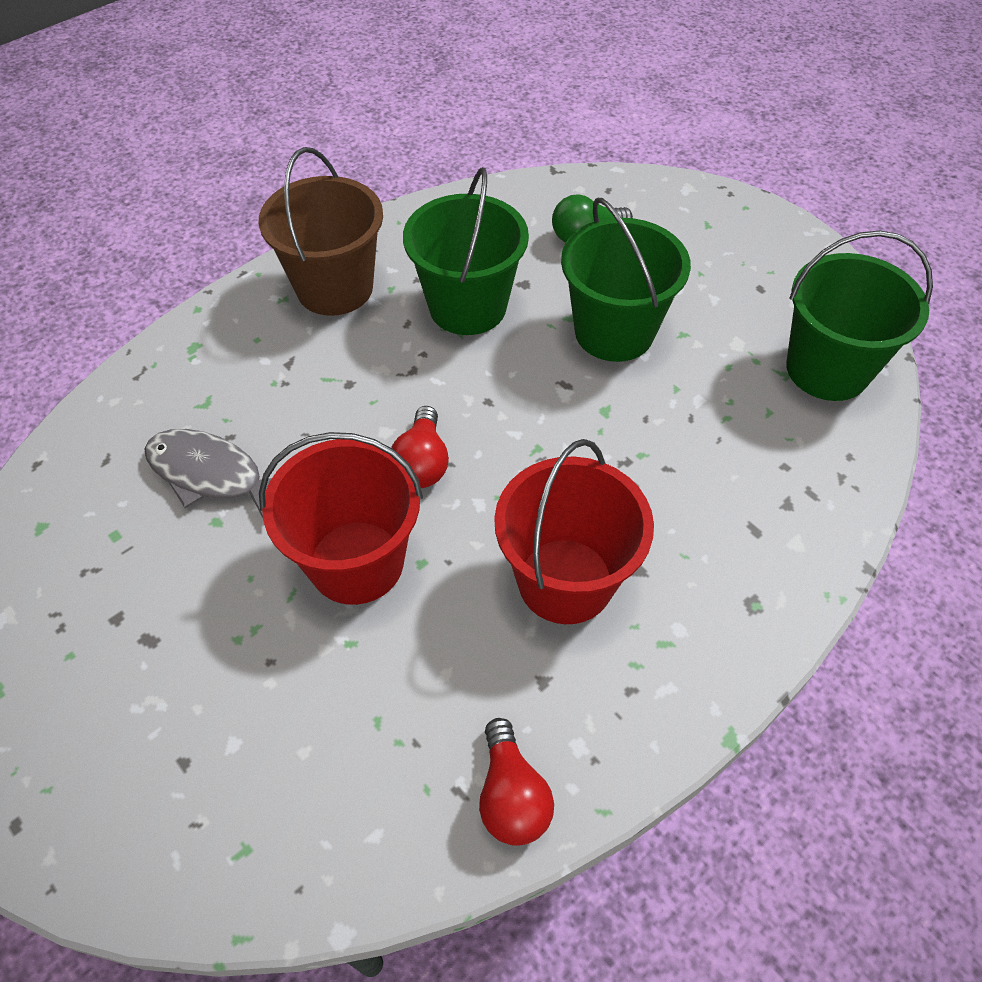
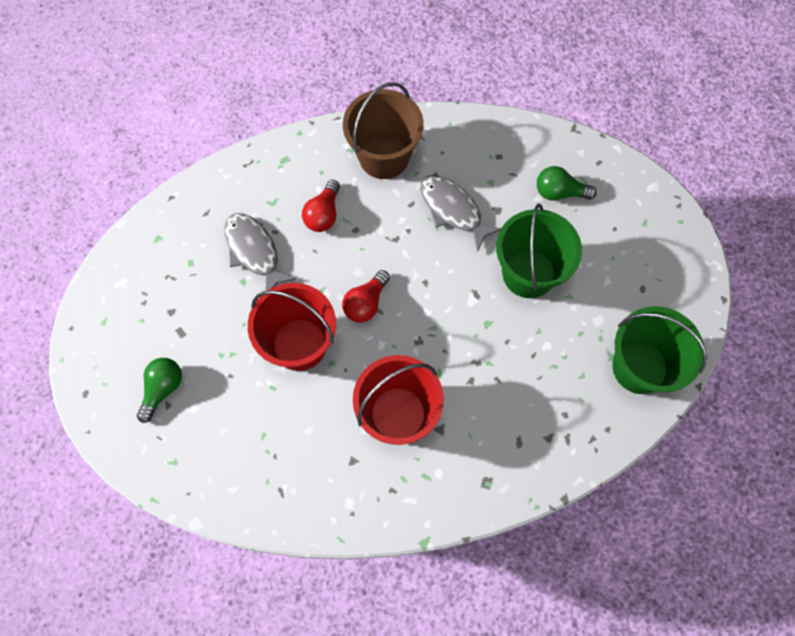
camera: 30 degrees right, 15 degrees up
green bucket [403,167,529,335] -> grey fish [421,175,501,252]
red light bulb [479,718,554,846] -> red light bulb moved to [302,180,340,232]
none -> green light bulb [137,358,182,423]

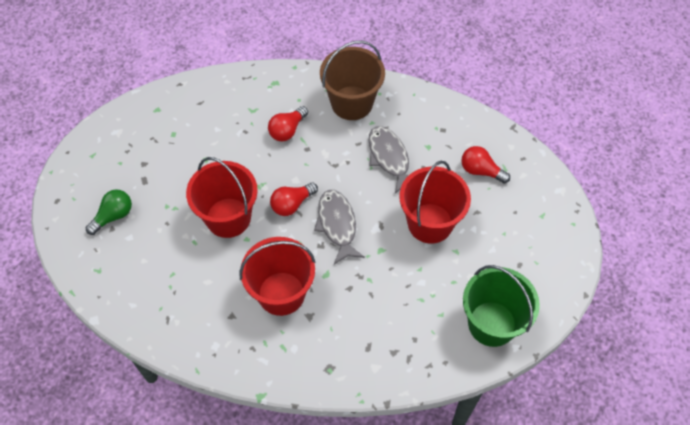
camera: 20 degrees right, 10 degrees down
grey fish [224,213,297,291] -> grey fish moved to [314,190,365,264]
green bucket [496,203,582,298] -> red bucket [399,161,471,244]
green light bulb [537,166,597,201] -> red light bulb [461,146,510,184]

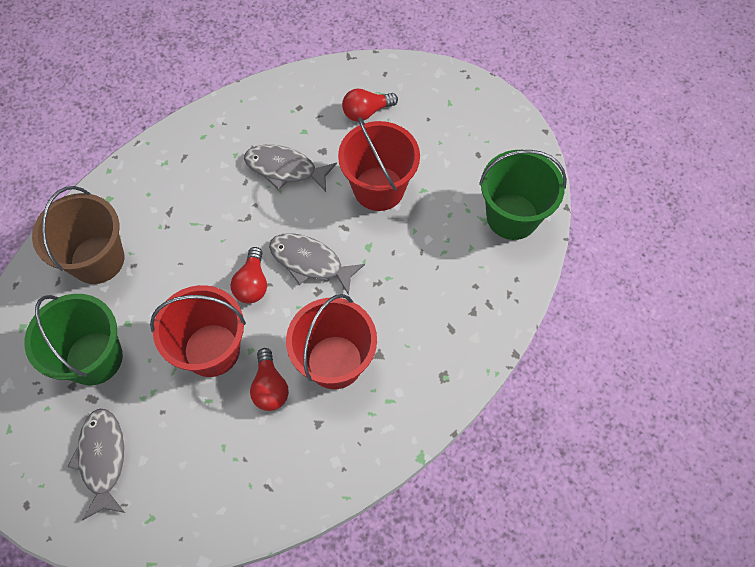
camera: 50 degrees left, 5 degrees up
green light bulb [86,189,132,235] -> grey fish [68,409,125,520]
red light bulb [268,106,308,142] -> red light bulb moved to [250,348,289,411]
brown bucket [320,41,385,120] -> brown bucket moved to [32,186,124,284]
none -> green bucket [24,294,123,385]

